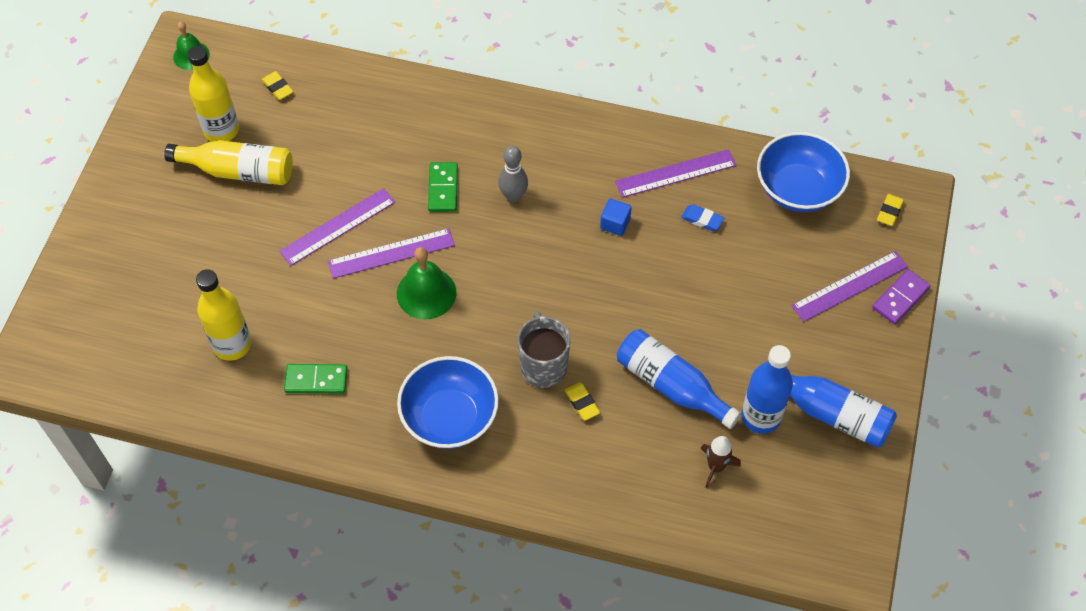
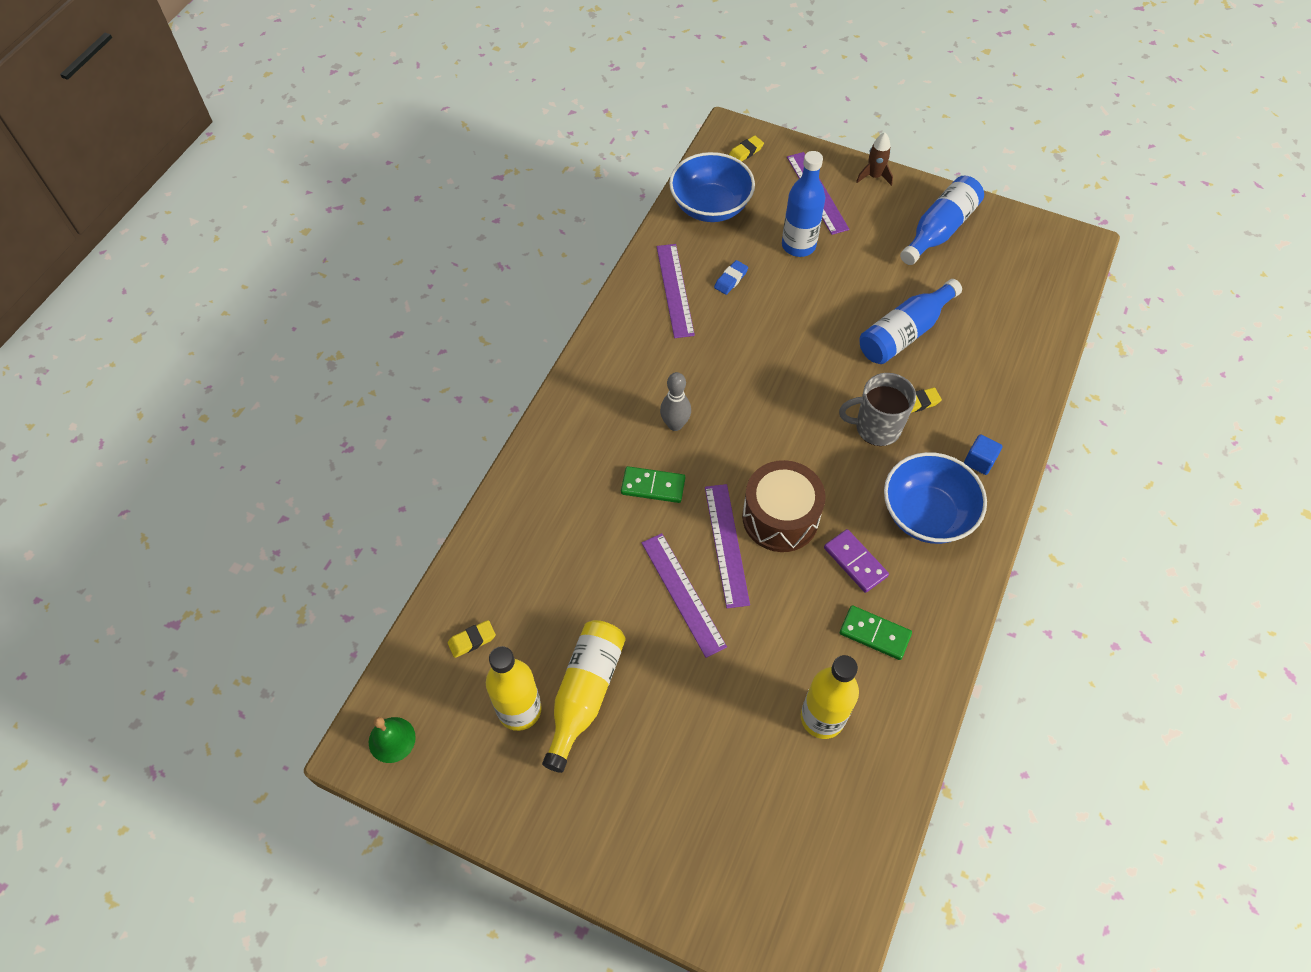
camera: 80 degrees left, 0 degrees up
green domino [284,364,348,394] -> green domino turned 75 degrees counterclockwise [840,605,912,660]
green bell [397,247,456,320] -> brown drum [742,460,826,552]
blue cube [600,199,632,236] -> blue cube moved to [964,434,1003,475]
brown rocket [701,436,741,488] -> brown rocket moved to [856,133,893,186]
blue bottle [741,345,793,434] -> blue bottle moved to [782,151,825,257]
purple domino [872,269,930,325] -> purple domino moved to [824,529,889,593]
yellow eraser [877,194,904,226] -> yellow eraser turned 75 degrees counterclockwise [729,136,764,161]

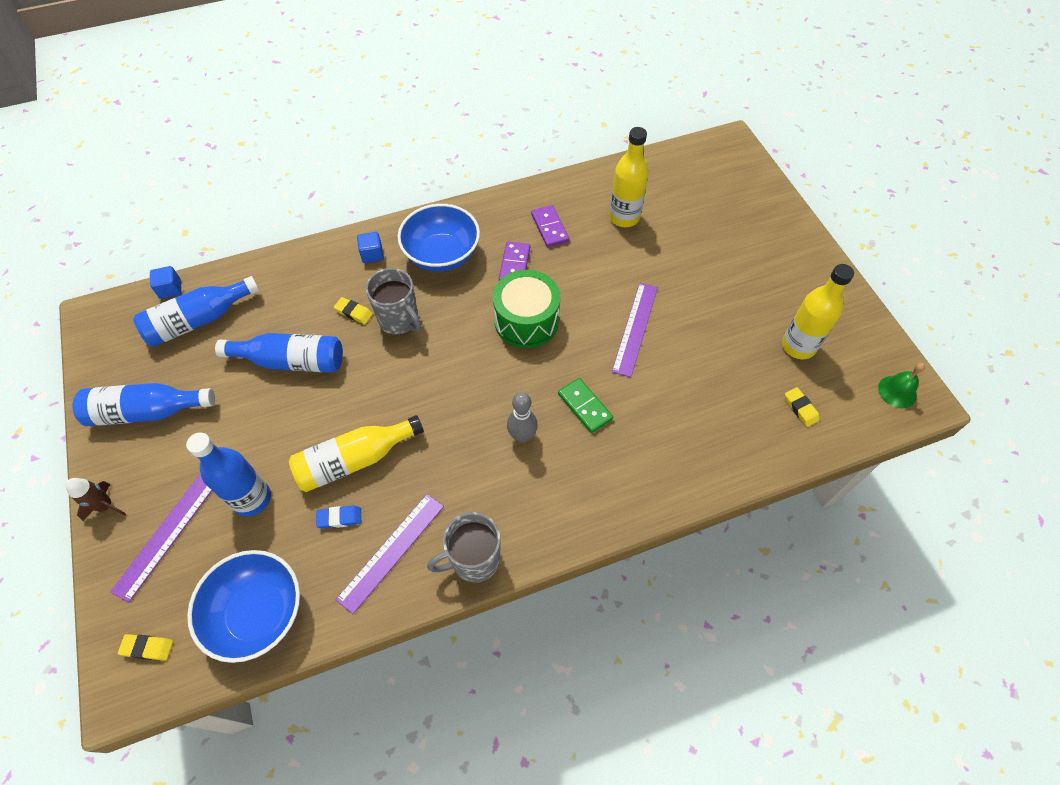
camera: 135 degrees left, 0 degrees up
yellow eraser [448,620,496,658] -> yellow eraser turned 45 degrees clockwise [785,387,820,427]
yellow bottle [542,620,626,773] -> yellow bottle moved to [289,415,424,492]
purple ruler [705,484,750,608] -> none
brown drum [742,460,826,552] -> green drum [493,270,561,348]
green domino [840,605,912,660] -> purple domino [531,205,569,247]
none -> blue bottle [133,276,259,347]
none -> blue cube [150,266,181,299]
none -> grey mug [427,512,501,583]

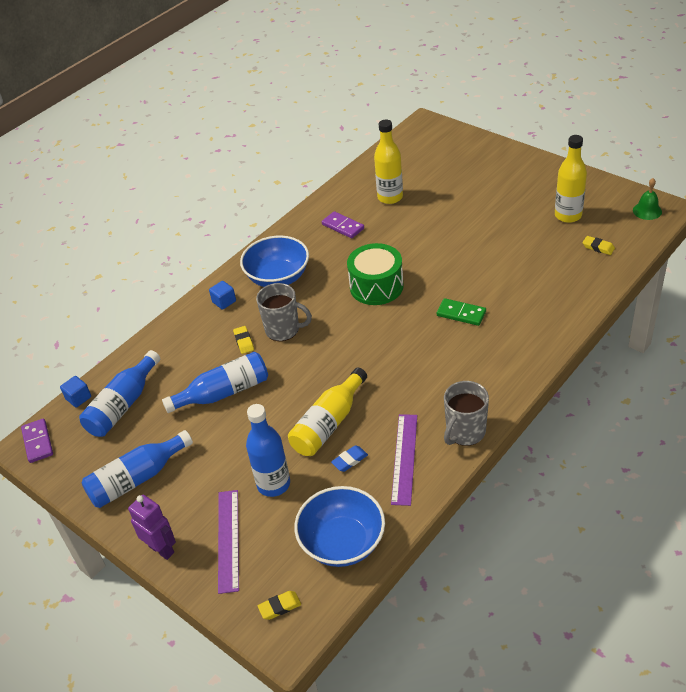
camera: 25 degrees left, 15 degrees down
brown rocket [66,478,126,521] -> purple robot [128,495,176,560]
yellow eraser [334,297,373,324] -> yellow eraser turned 75 degrees clockwise [233,326,254,354]
purple domino [499,242,530,280] -> purple domino moved to [21,418,53,463]
grey bowling pin [507,392,538,443] -> none
purple ruler [612,283,658,378] -> none

